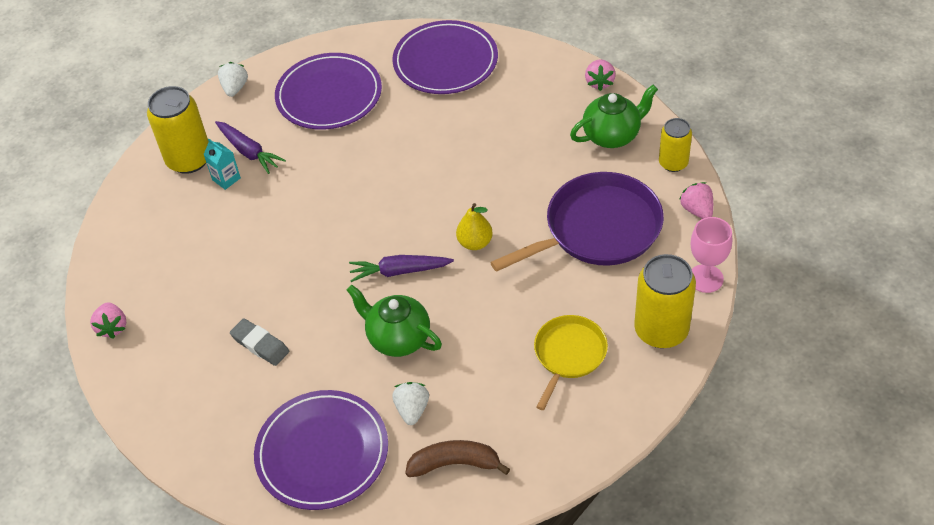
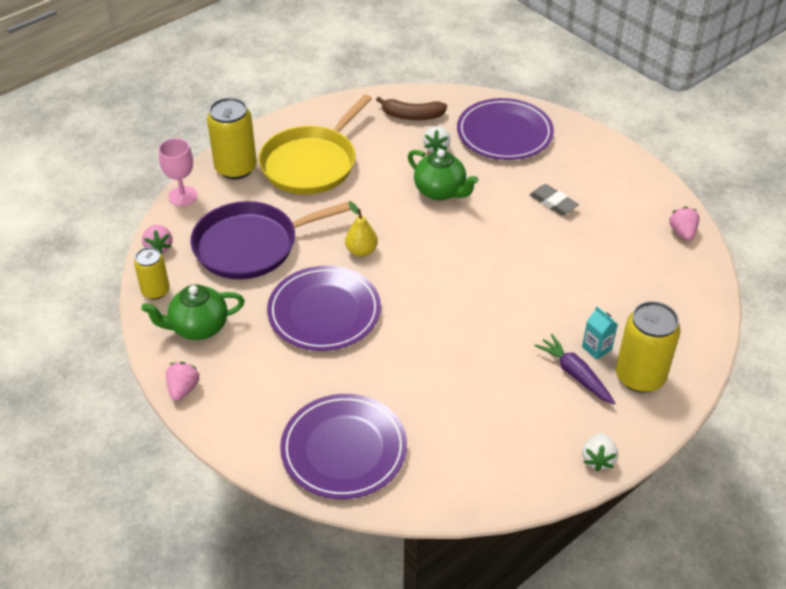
camera: 175 degrees left, 5 degrees down
purple plate [275,53,382,130] -> purple plate moved to [267,266,381,351]
purple carrot [349,255,454,282] -> none
yellow pan [534,315,608,410] -> yellow pan [259,94,372,194], size x1.70

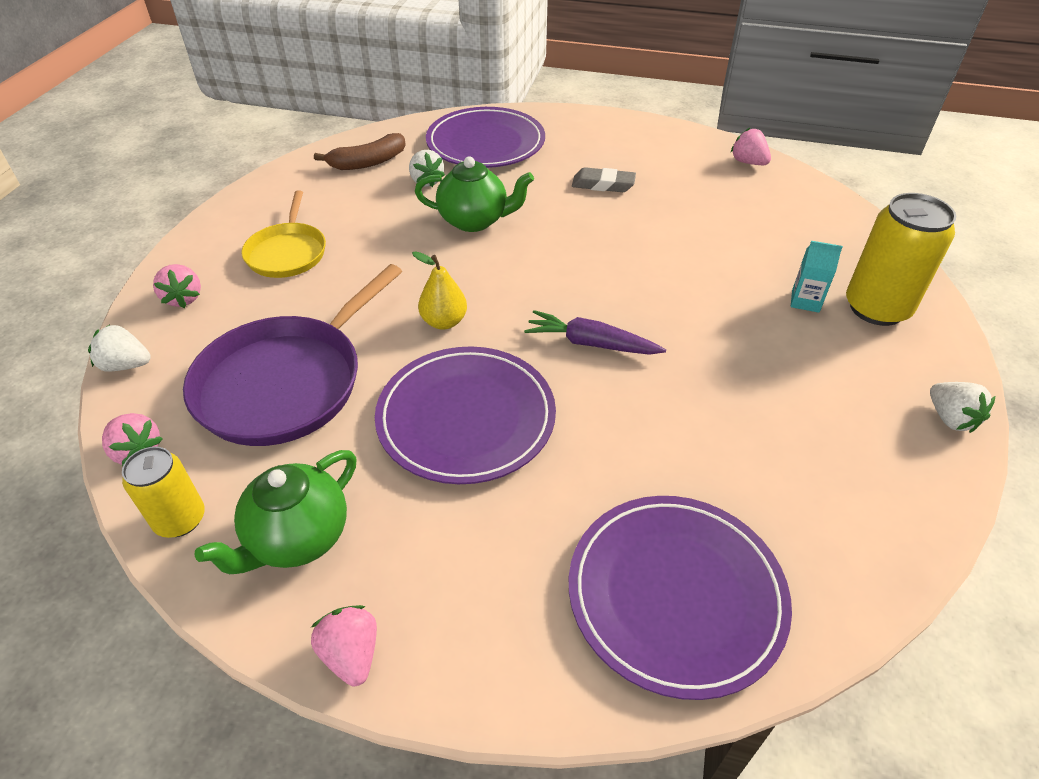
camera: 35 degrees left, 0 degrees up
pink goblet [159,138,197,206] -> white strawberry [88,325,151,372]
yellow can [207,98,257,179] -> pink strawberry [153,264,201,308]
yellow pan [259,94,372,194] -> yellow pan [241,190,326,278], size x0.59
purple carrot [534,334,615,404] -> purple carrot moved to [524,310,666,355]

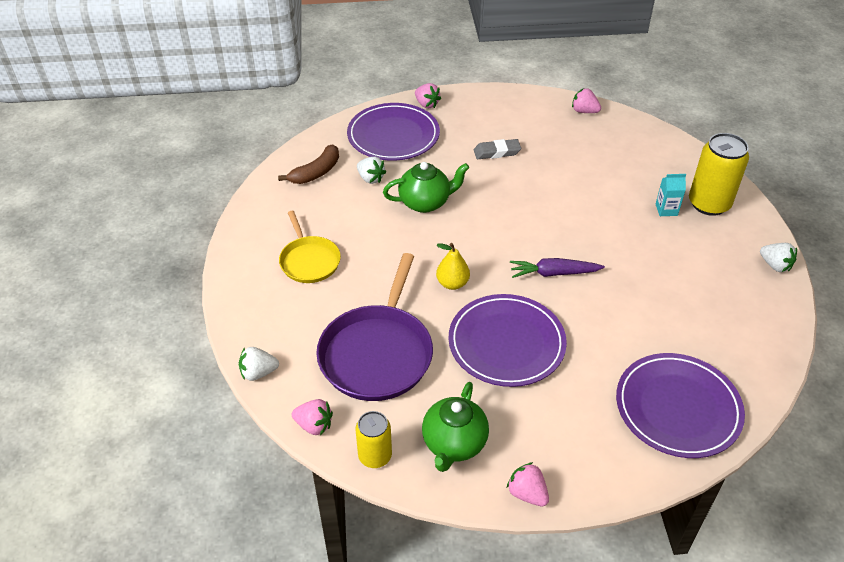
camera: 20 degrees left, 0 degrees up
pink strawberry [153,264,201,308] -> pink strawberry moved to [415,83,441,108]

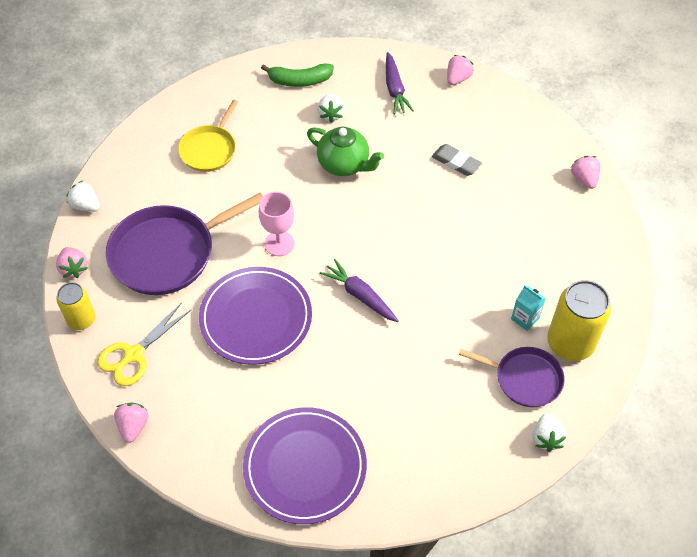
camera: 45 degrees right, 10 degrees up
brown banana [278,144,339,184] -> green banana [261,63,334,87]
purple plate [347,103,440,161] -> purple carrot [386,52,414,114]
pink strawberry [415,83,441,108] -> pink strawberry turned 150 degrees counterclockwise [447,55,474,85]
green teapot [422,382,489,472] -> yellow scissors [97,302,191,386]
yellow pear [436,243,470,290] -> pink goblet [259,191,294,256]
none -> purple pan [459,347,565,407]

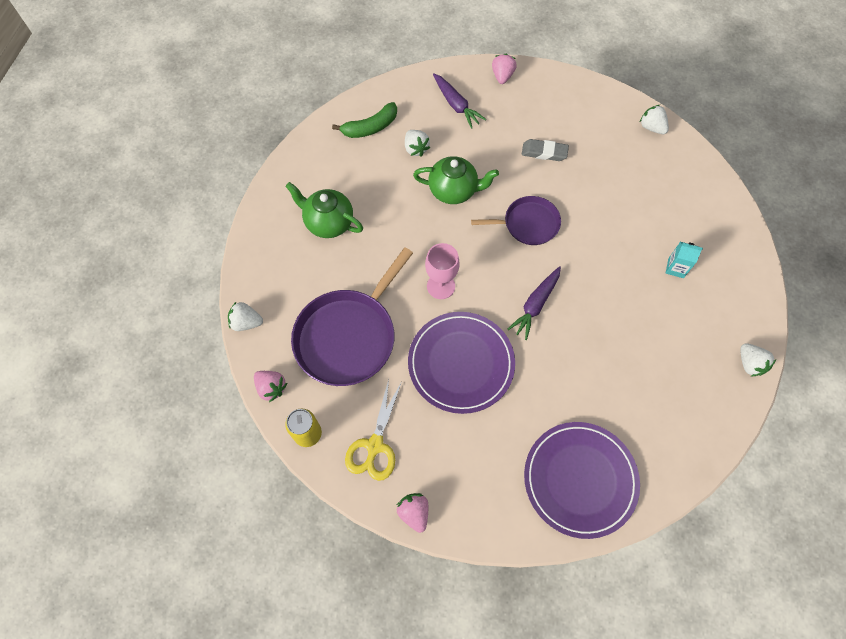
camera: 25 degrees left, 10 degrees up
yellow pan [178,100,238,172] -> green teapot [285,182,363,238]
purple carrot [320,259,399,322] -> purple carrot turned 75 degrees counterclockwise [508,266,561,340]
purple pan [459,347,565,407] -> purple pan moved to [471,196,561,245]
yellow can [547,280,611,361] -> none
pink strawberry [571,156,600,189] -> white strawberry [640,105,669,134]

